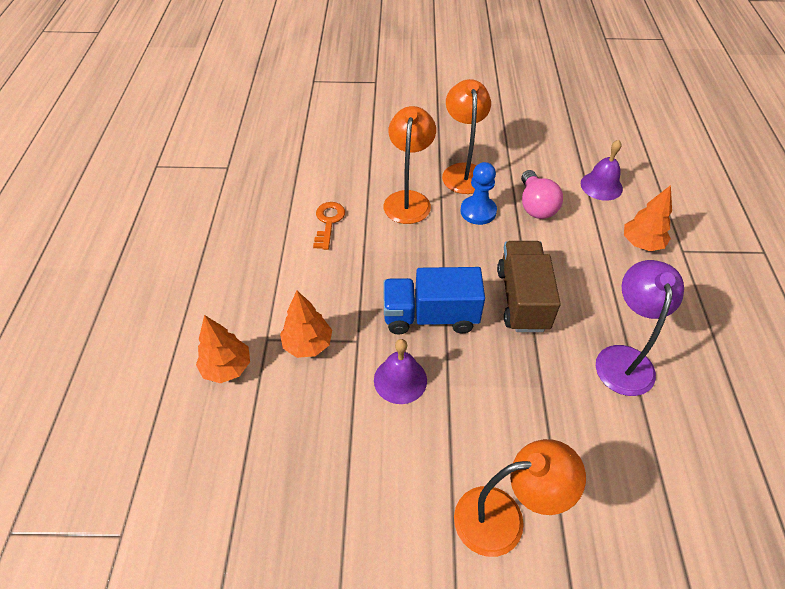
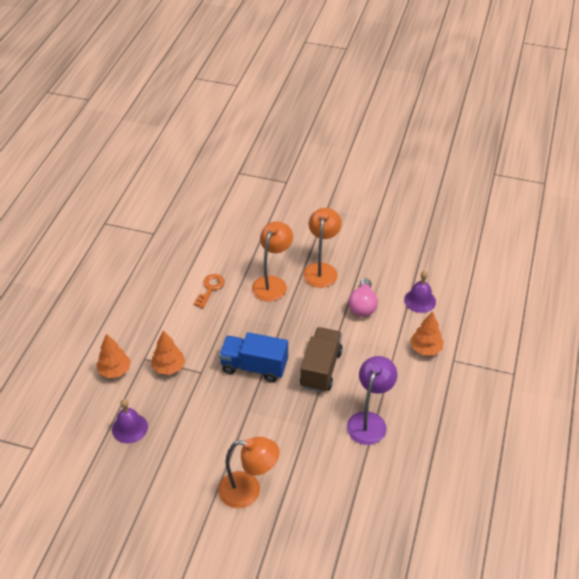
camera: 15 degrees right, 5 degrees down
purple bell [374,339,427,404] -> purple bell moved to [112,399,148,443]
blue pawn [460,162,497,225] -> none

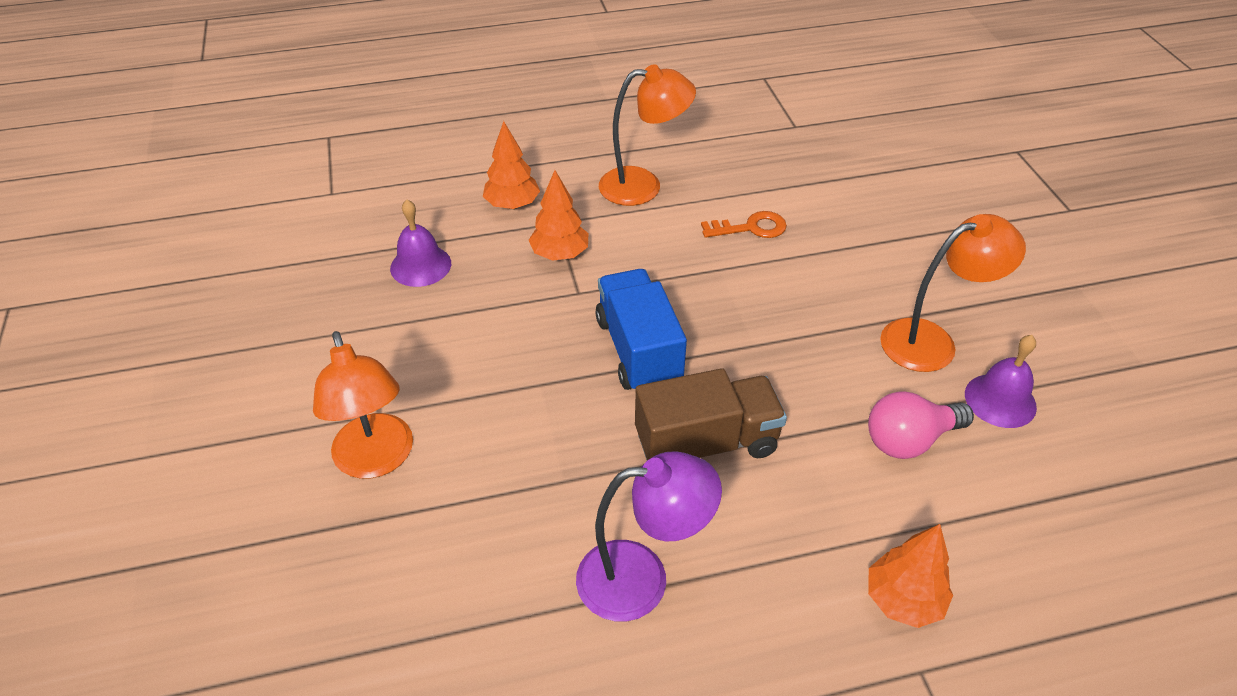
camera: 60 degrees right, 0 degrees up
orange lamp [252,221,293,301] -> orange lamp moved to [599,64,696,206]
purple bell [404,271,436,313] -> purple bell moved to [965,335,1037,428]

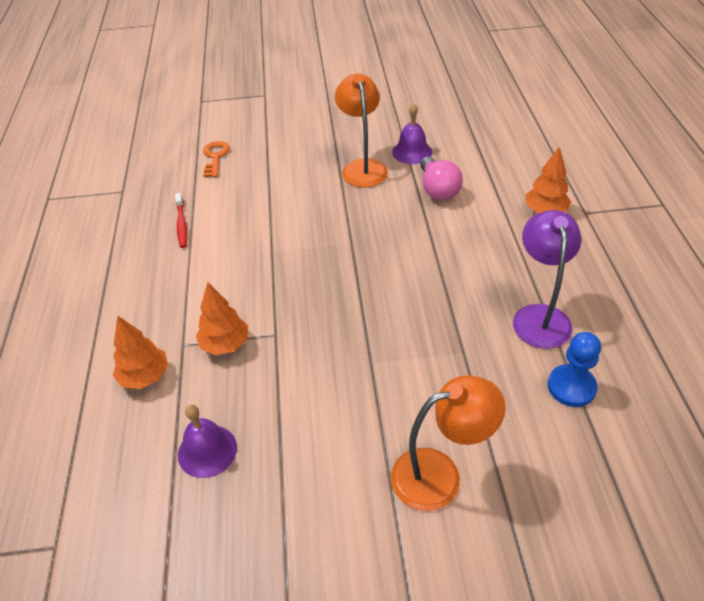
camera: 80 degrees left, 0 degrees up
blue truck [595,269,687,390] -> none
orange lamp [599,64,696,206] -> none
brown truck [635,368,787,461] -> none
orange key [701,211,787,238] -> orange key moved to [203,141,230,177]
none -> red toothbrush [175,193,187,248]
none -> blue pawn [548,332,601,407]

